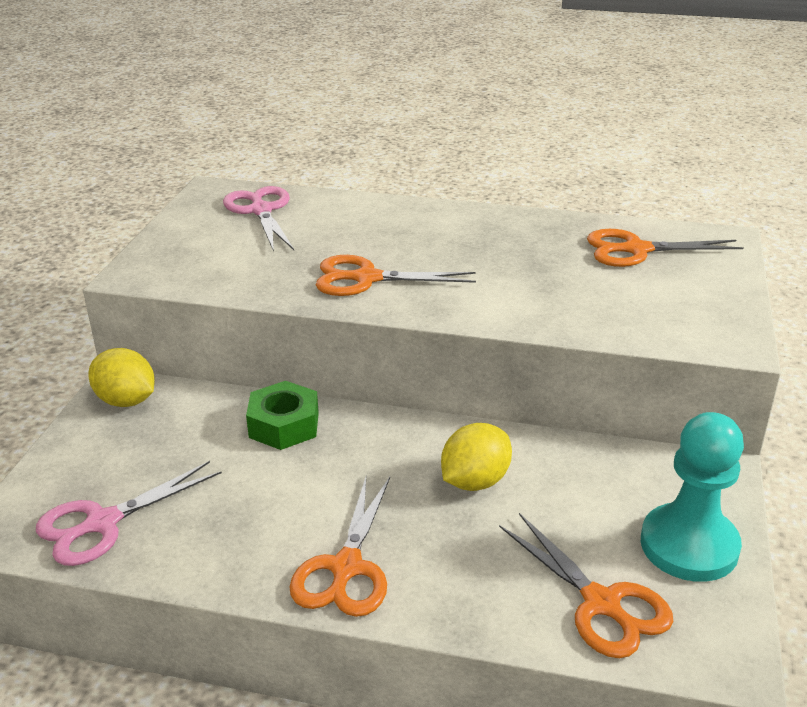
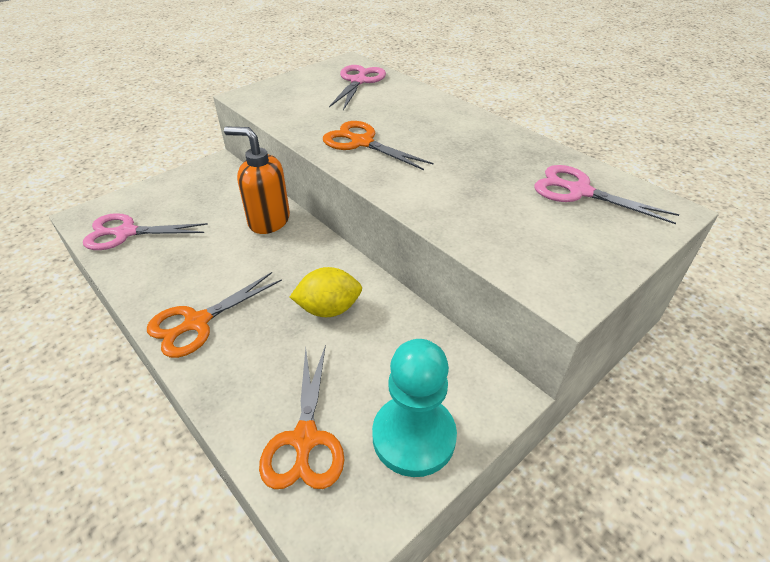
camera: 35 degrees right, 10 degrees up
yellow lemon [88,348,155,407] -> none
green nut [246,381,319,450] -> orange soap dispenser [224,126,290,234]
orange scissors [587,229,744,267] -> pink scissors [534,165,679,224]

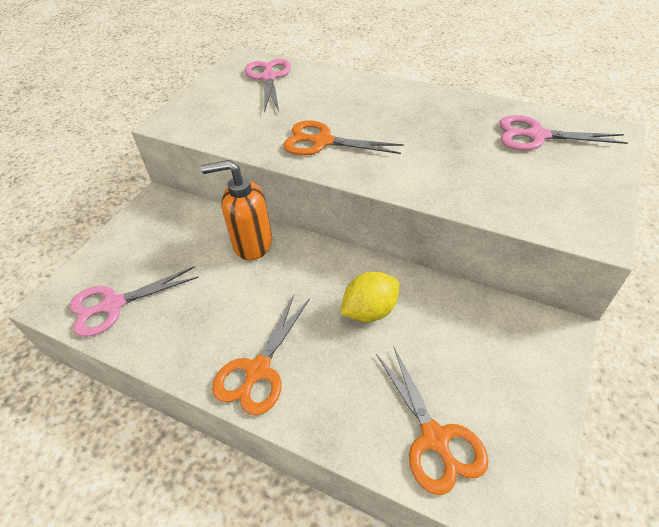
camera: 20 degrees left, 5 degrees up
turquoise pawn [372,339,457,477] -> none

